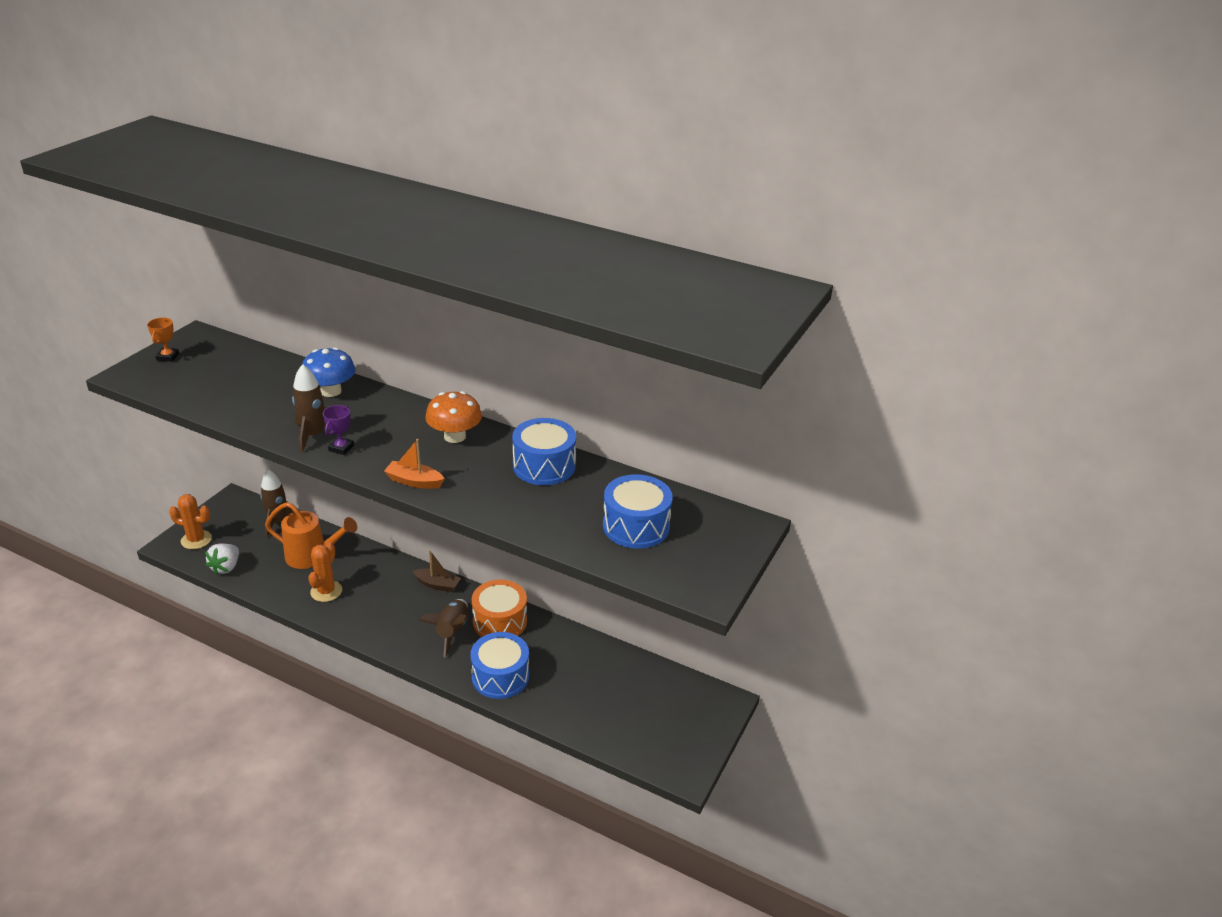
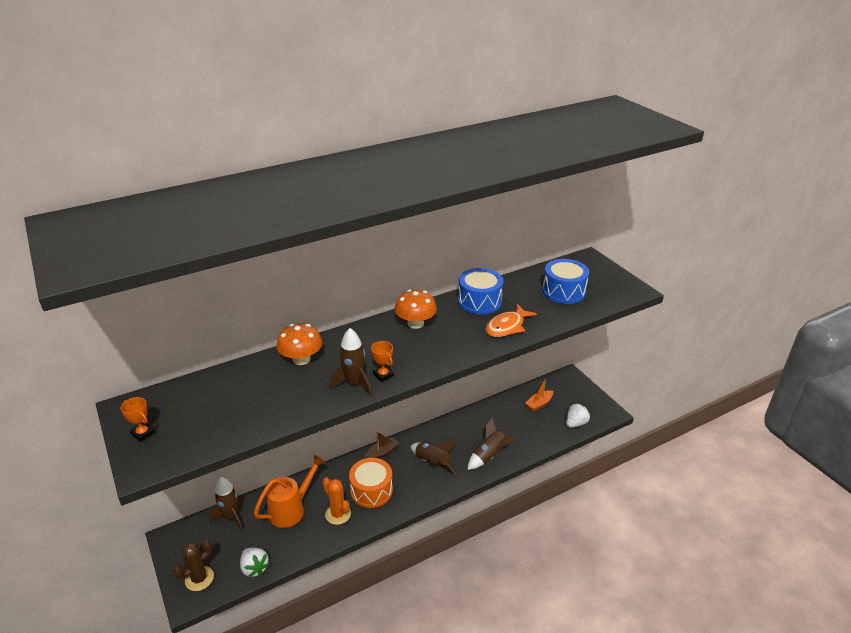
camera: 55 degrees left, 0 degrees up
orange cactus [169,494,212,549] -> brown cactus [173,540,214,591]
blue mushroom [302,347,355,397] -> orange mushroom [276,323,322,365]
purple trophy [323,405,354,455] -> orange trophy [371,341,394,382]
orange boat [384,439,445,489] -> orange boat moved to [525,379,553,411]
blue drum [471,632,529,699] -> brown rocket [468,417,517,470]
orange drum [472,580,527,637] -> orange drum moved to [349,458,393,508]
none -> orange fish [486,304,537,337]
none -> white strawberry [566,403,590,428]

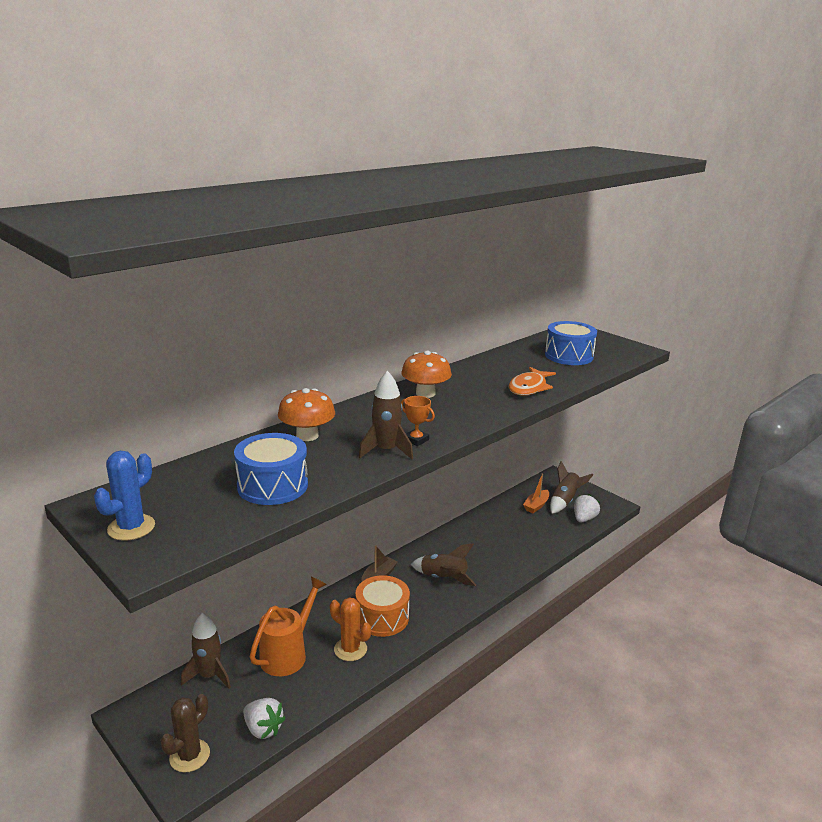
camera: 15 degrees left, 10 degrees down
orange trophy [121,397,155,442] -> blue cactus [94,451,155,541]
blue drum [458,268,503,314] -> blue drum moved to [234,433,308,505]
brown rocket [468,417,517,470] -> brown rocket moved to [550,461,593,514]

